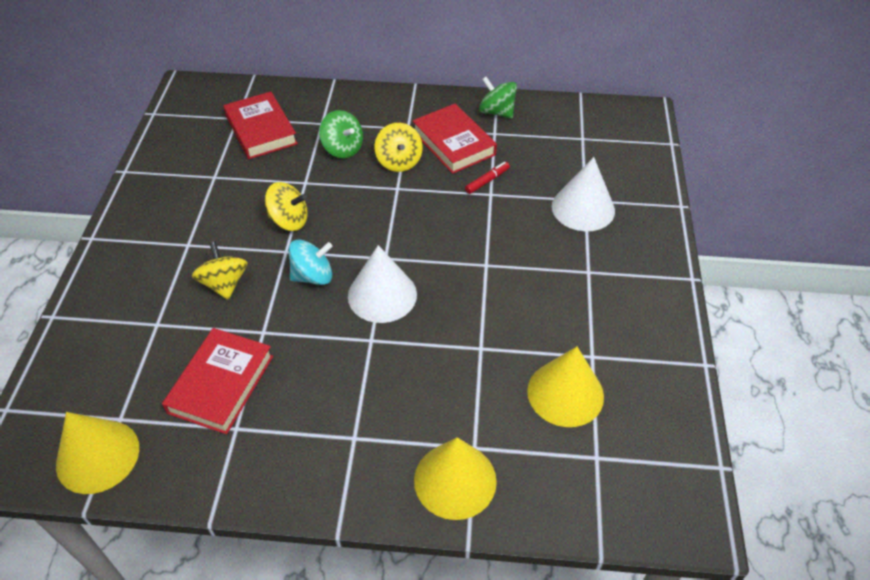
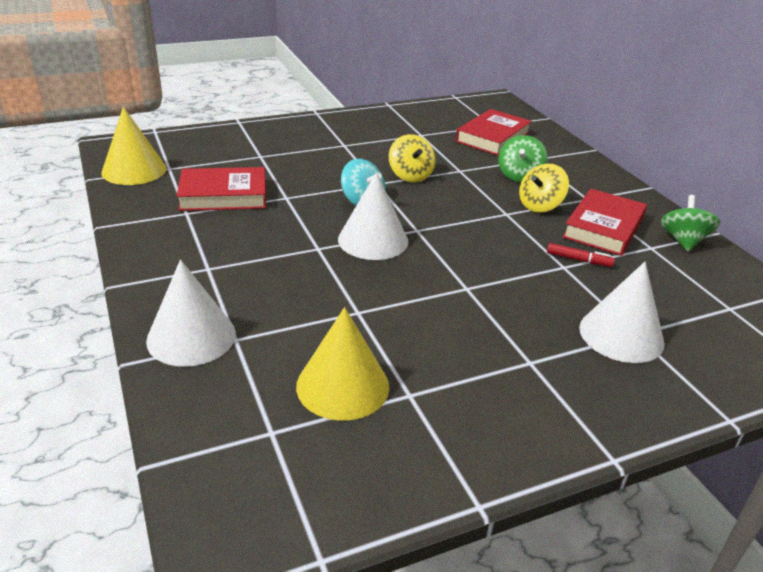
camera: 60 degrees right, 15 degrees down
yellow spinning top [192,241,248,300] -> none
yellow cone [414,437,497,520] -> white cone [146,260,236,367]

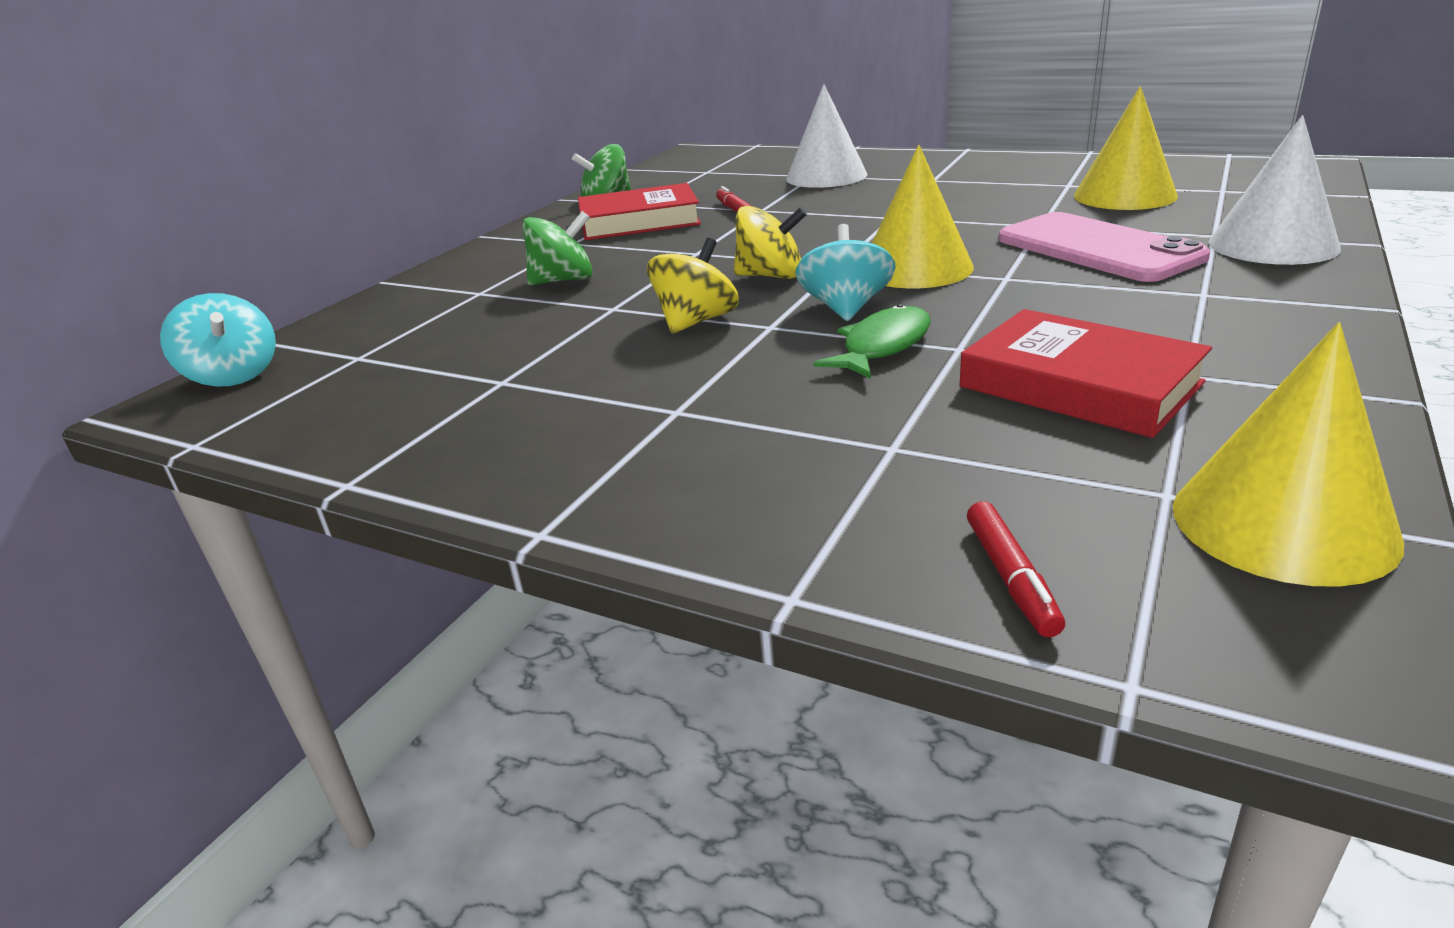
camera: 125 degrees left, 5 degrees down
white cone [338,172,408,260] -> yellow cone [872,145,974,288]
red book [455,109,532,156] -> none
yellow spinning top [519,164,569,212] -> yellow spinning top moved to [734,206,807,279]
none -> turquoise spinning top [160,293,276,387]
none -> green fish [813,304,931,379]
none -> red marker [967,501,1065,637]
none -> pink phone [999,212,1210,282]

